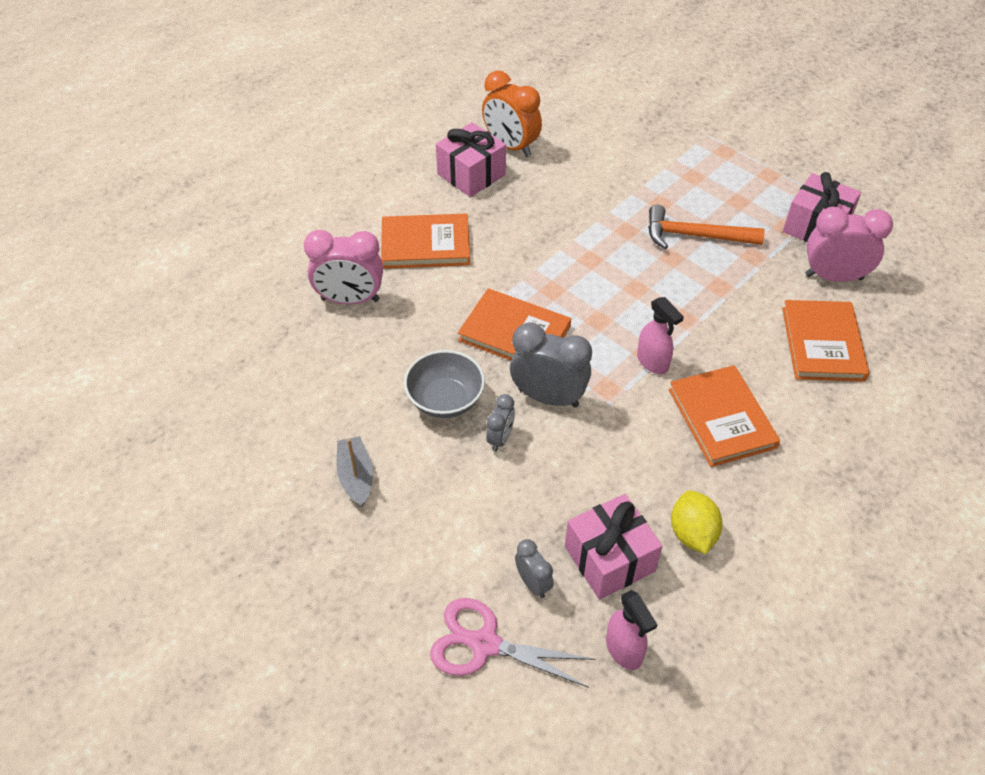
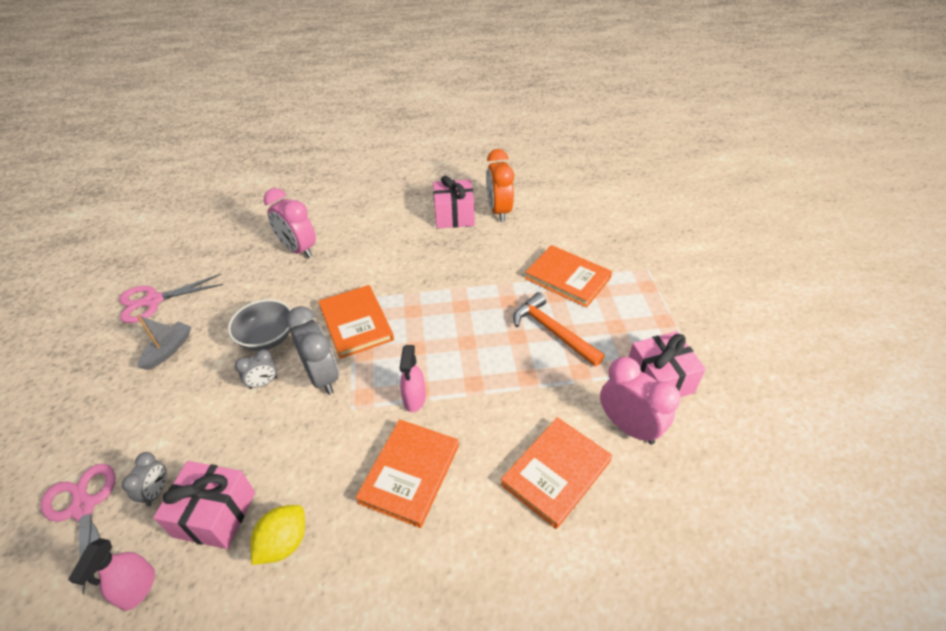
camera: 40 degrees right, 5 degrees down
orange book [381,214,470,269] -> orange book moved to [525,245,612,308]
none -> pink scissors [119,274,223,323]

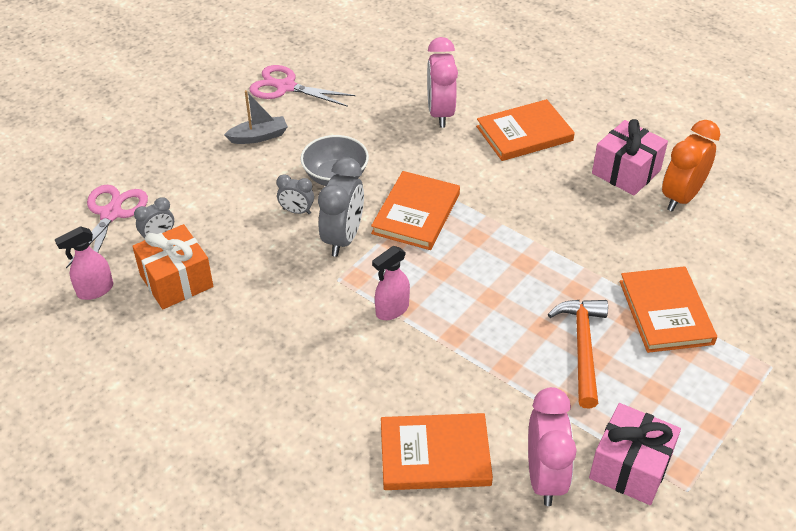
camera: 45 degrees right, 0 degrees up
pink gift [153,461,255,549] -> orange gift [132,224,213,309]
yellow lemon [250,505,305,565] -> none
orange book [355,419,459,528] -> orange book moved to [476,99,575,161]

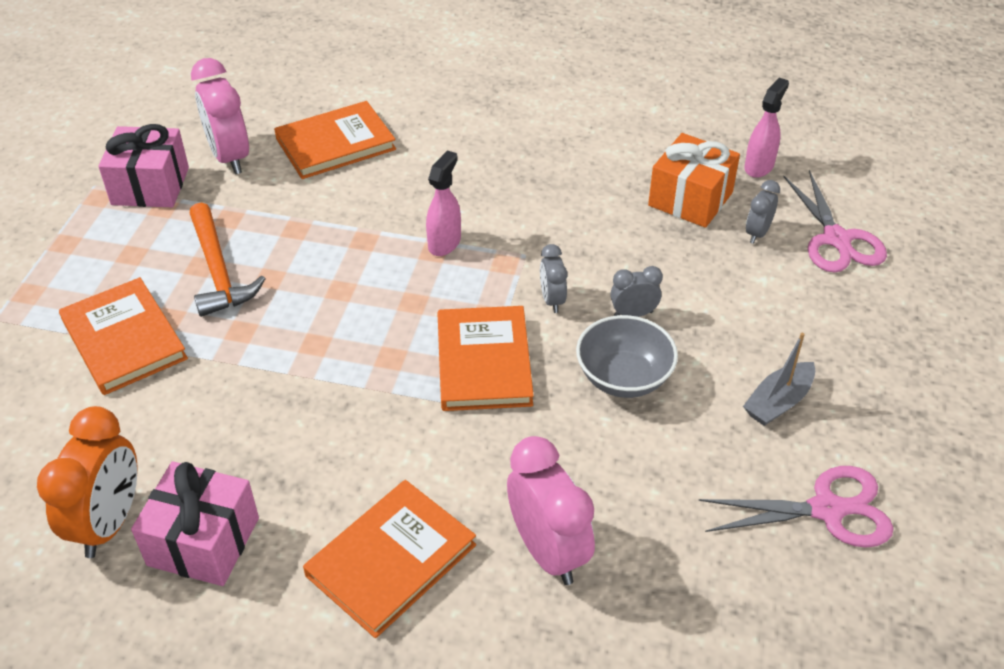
camera: 155 degrees right, 0 degrees up
grey clock [318,157,364,257] -> grey clock [540,244,568,313], size x0.53

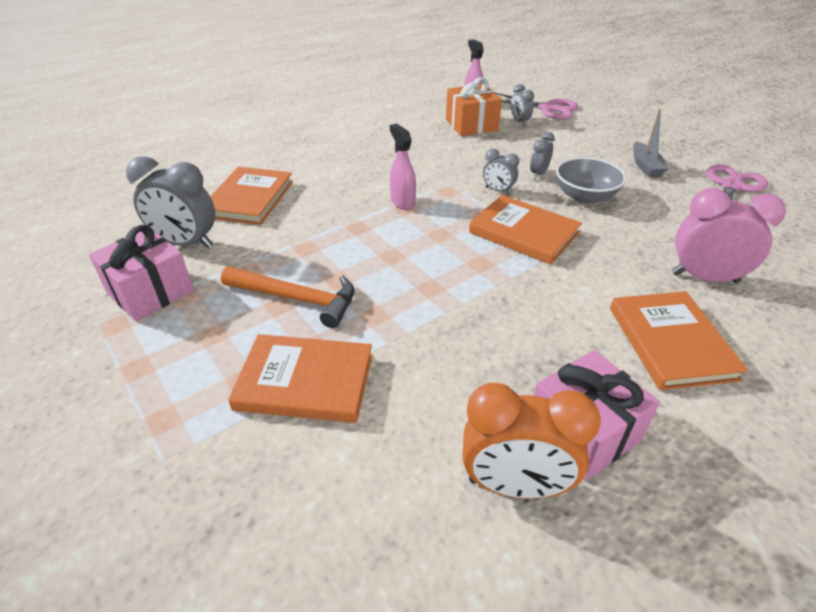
camera: 50 degrees left, 5 degrees down
orange clock [37,406,137,558] -> orange clock turned 135 degrees clockwise [462,383,601,499]
pink clock [191,58,249,174] -> grey clock [126,156,215,248]

